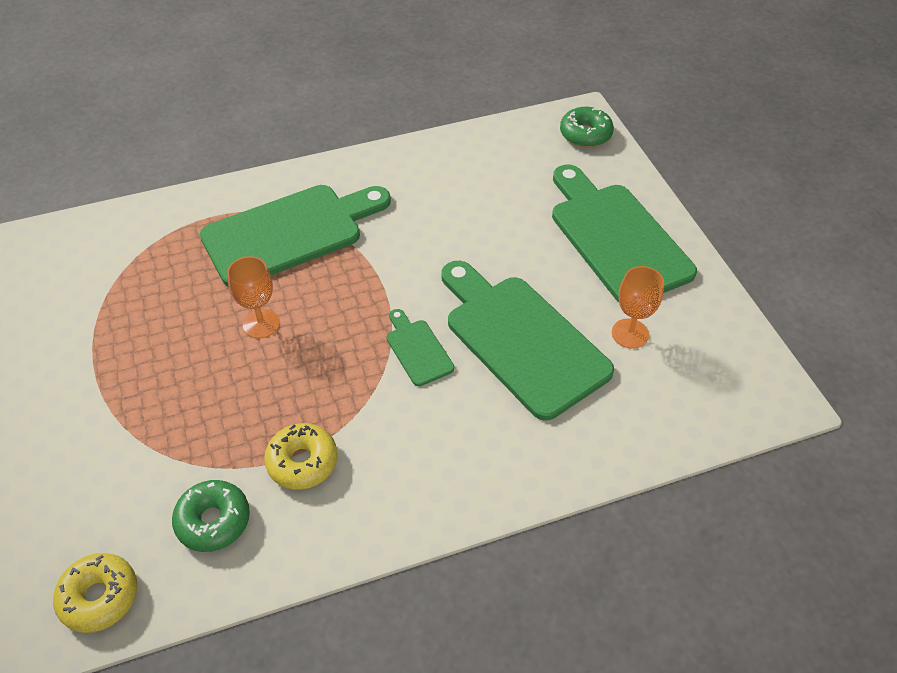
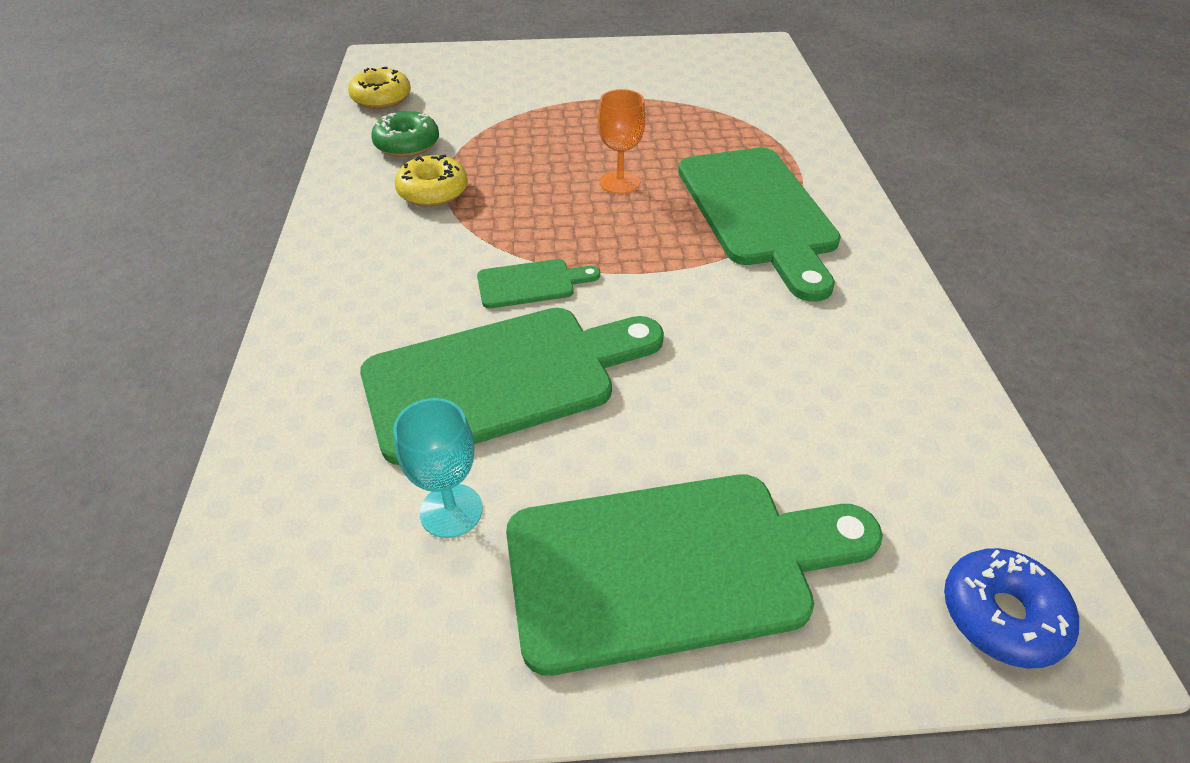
camera: 105 degrees right, 5 degrees down
green donut [560,107,614,147] -> blue donut [944,548,1079,668]
orange goblet [612,266,664,349] -> turquoise goblet [393,398,483,538]

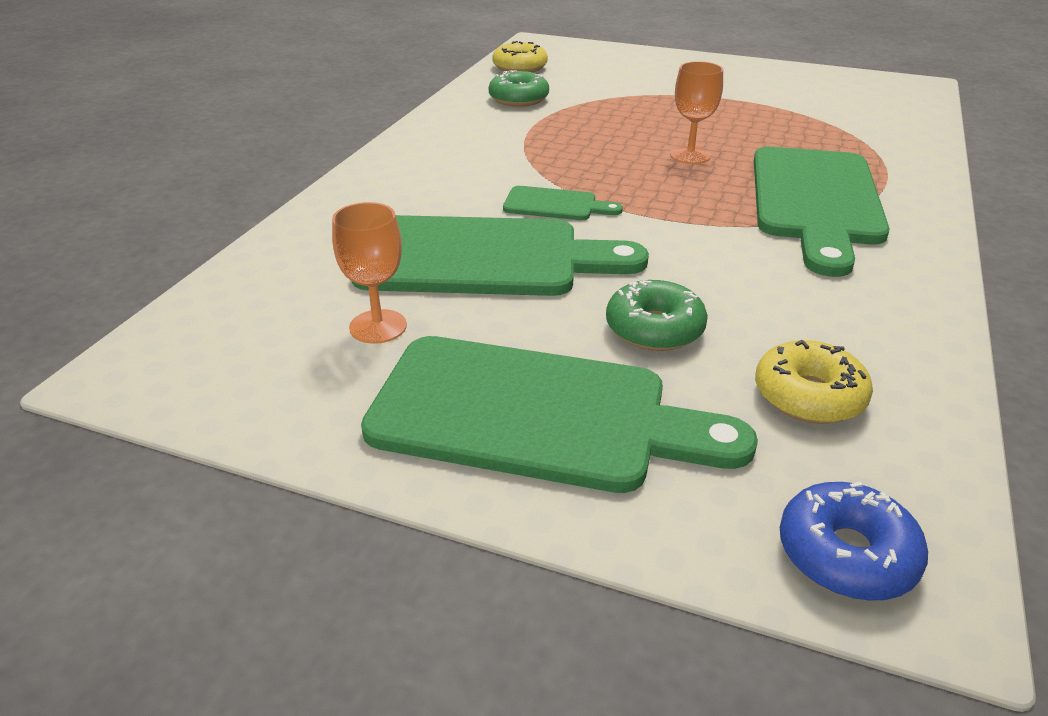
camera: 25 degrees right, 10 degrees down
turquoise goblet [393,398,483,538] -> orange goblet [332,202,407,344]
yellow donut [395,155,468,207] -> yellow donut moved to [755,340,873,424]
none -> green donut [606,280,708,351]

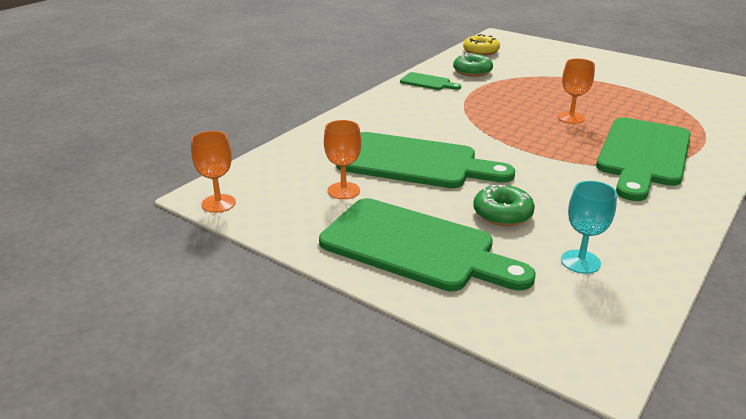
camera: 15 degrees right, 5 degrees down
green cutting board [503,186,623,220] -> green cutting board moved to [400,72,461,90]
yellow donut [755,340,873,424] -> turquoise goblet [561,181,617,274]
blue donut [780,482,928,601] -> none
none -> orange goblet [191,131,236,213]

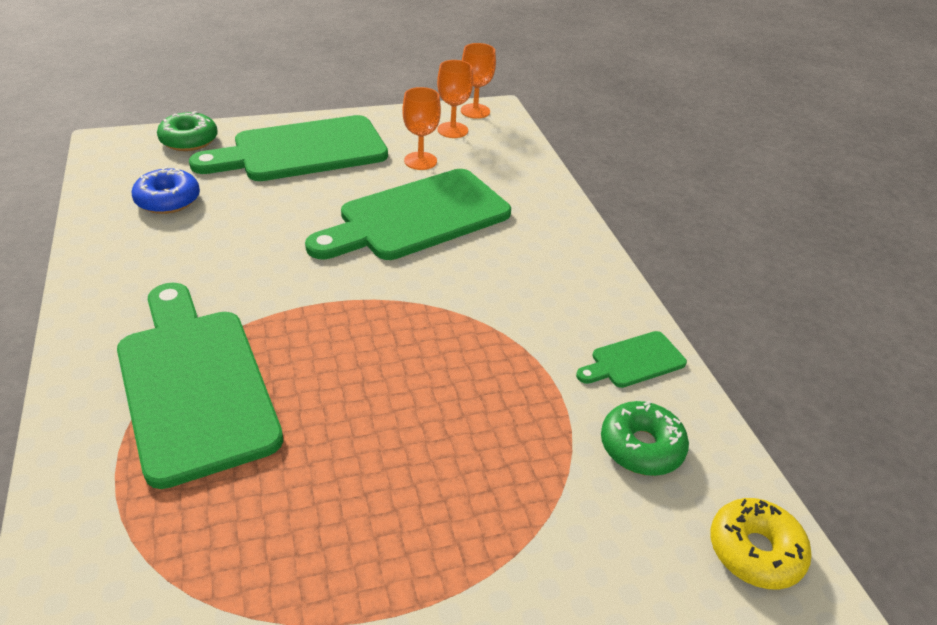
camera: 125 degrees right, 10 degrees up
green donut [473,184,535,226] -> green donut moved to [157,111,218,151]
orange goblet [558,58,595,124] -> orange goblet moved to [437,60,473,138]
turquoise goblet [561,181,617,274] -> blue donut [132,167,200,214]

